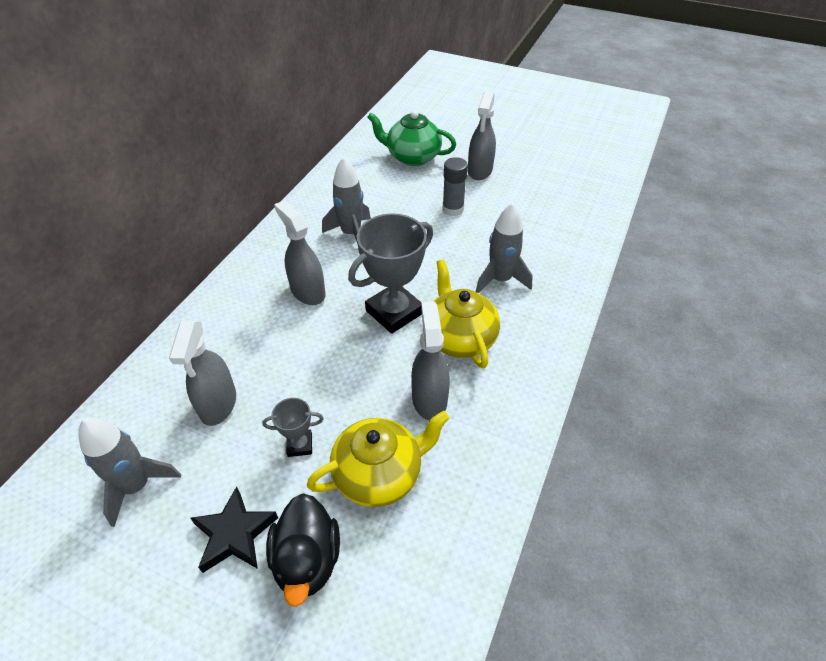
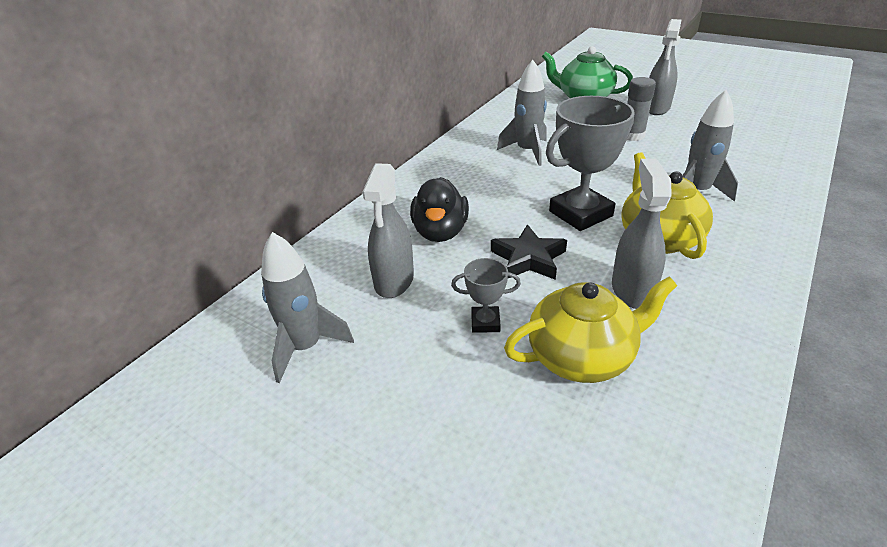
camera: 10 degrees right, 10 degrees down
black star [190,486,278,573] -> black star moved to [491,225,567,280]
black duck [266,493,340,607] -> black duck moved to [410,177,469,242]
grey spray bottle [274,201,326,305] -> none

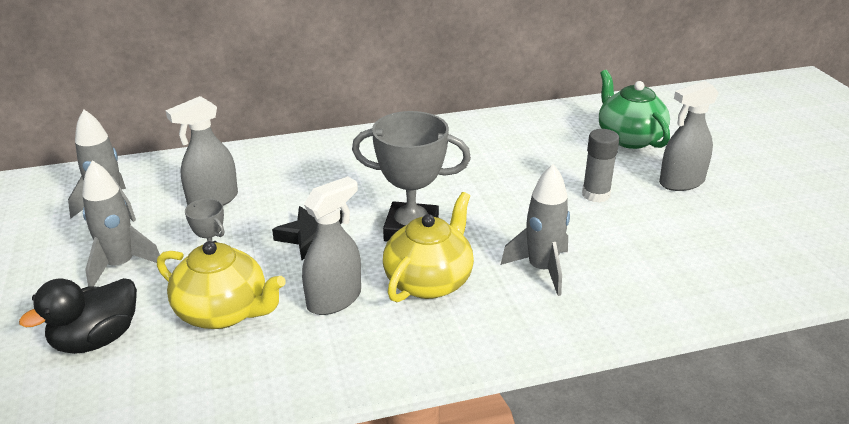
camera: 40 degrees right, 5 degrees down
black duck [410,177,469,242] -> black duck moved to [19,278,137,354]
grey rocket [497,60,547,166] -> grey rocket moved to [82,160,160,287]

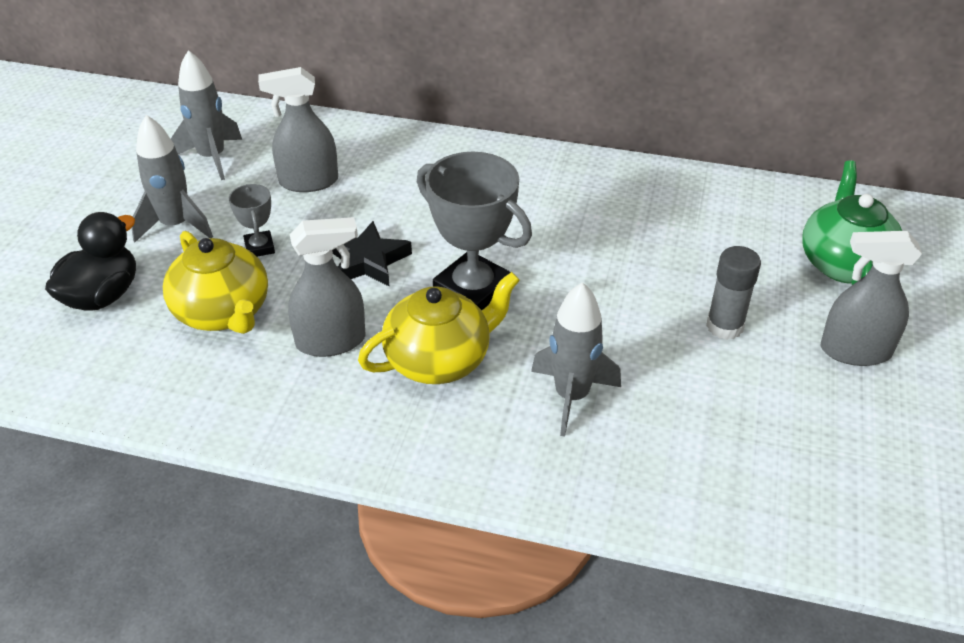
camera: 30 degrees right, 10 degrees up
black duck [19,278,137,354] -> black duck turned 135 degrees clockwise [45,212,136,311]

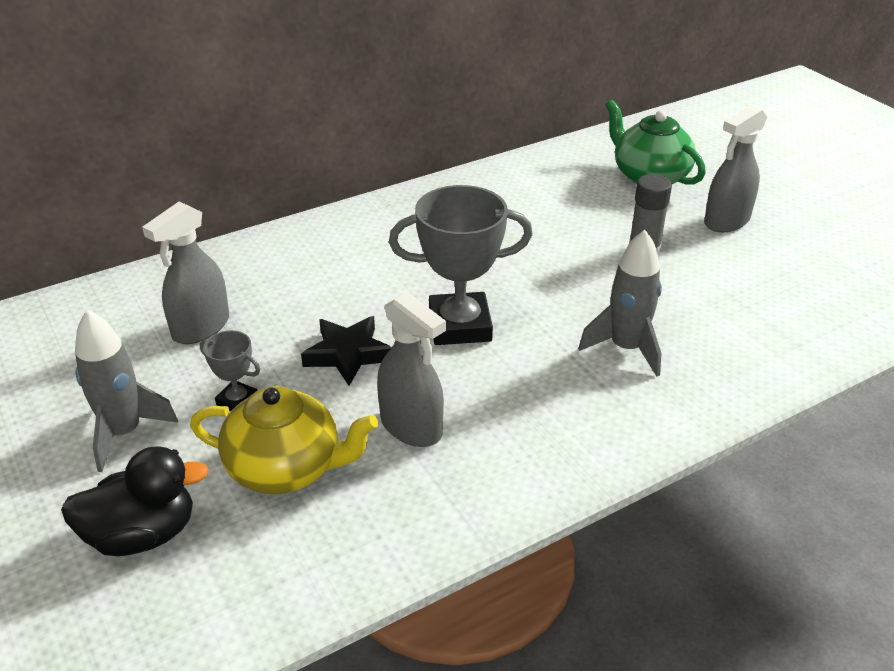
camera: 45 degrees left, 5 degrees down
black duck [45,212,136,311] -> black duck turned 90 degrees clockwise [61,446,209,556]
grey rocket [171,50,242,180] -> none
grey spray bottle [288,217,365,357] -> grey spray bottle turned 105 degrees clockwise [377,292,446,447]
yellow teapot [358,272,520,384] -> none

